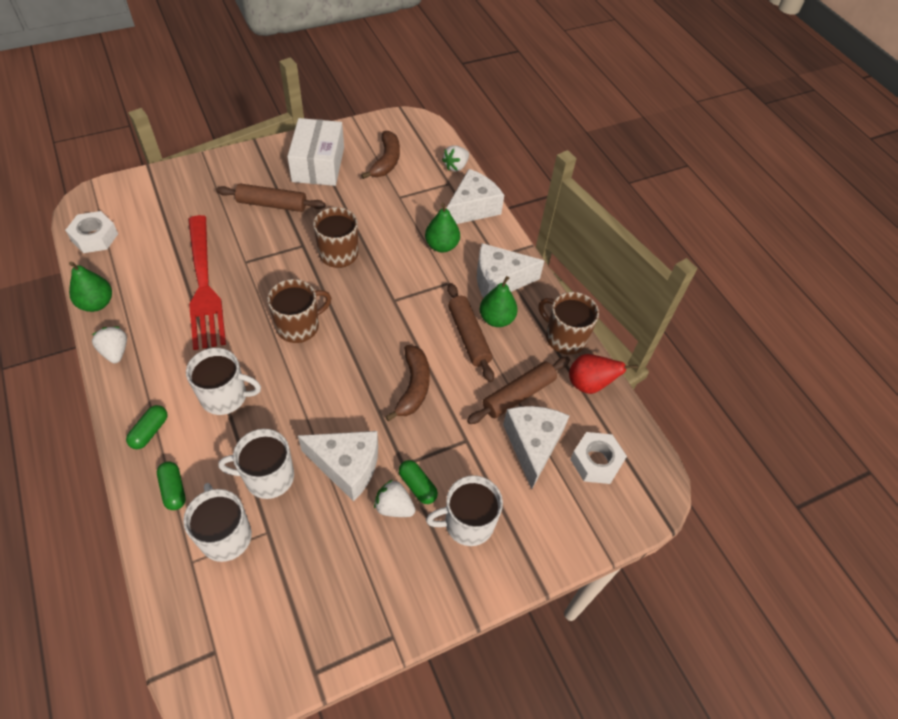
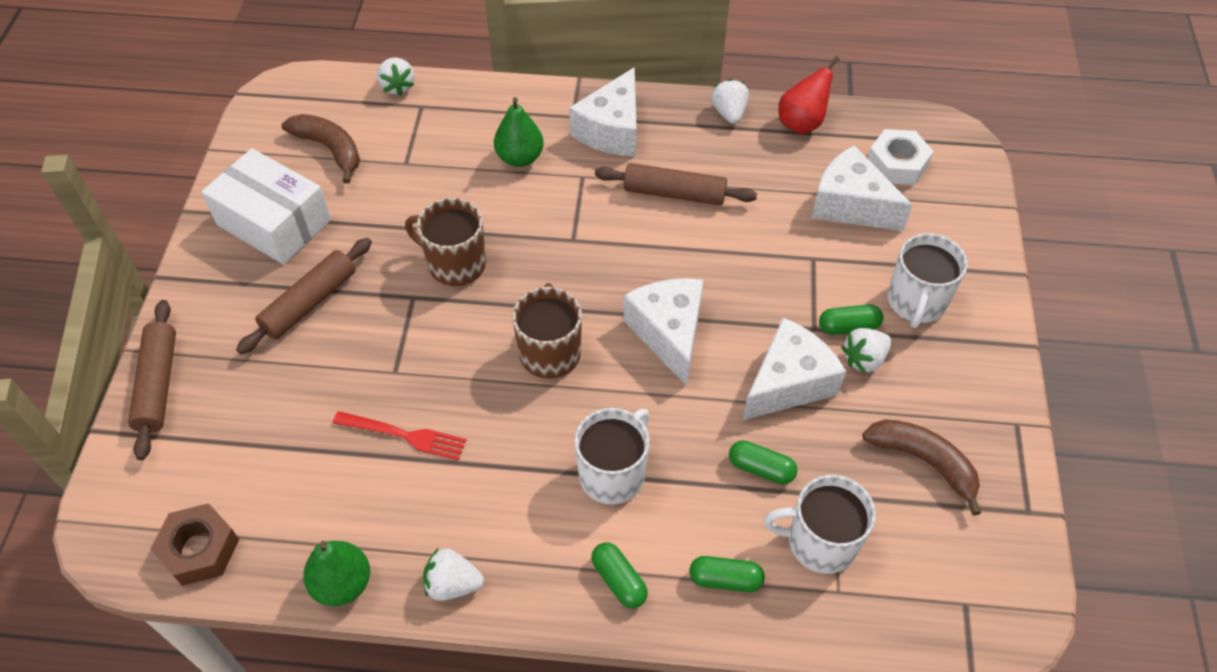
camera: 55 degrees left, 0 degrees up
white nut [65,211,118,253] -> brown nut [151,503,239,586]
red fork [188,215,226,350] -> red fork [333,411,467,460], size x0.50
white mug [218,429,294,499] -> green capsule [729,440,797,484]
brown banana [385,345,430,421] -> brown banana moved to [862,419,981,516]
white cheese [447,169,504,224] -> white cheese moved to [623,278,704,386]
brown rolling pin [467,357,570,424] -> brown rolling pin moved to [128,300,176,460]
green pear [480,276,518,327] -> none
brown mug [539,292,599,355] -> white strawberry [711,79,749,124]

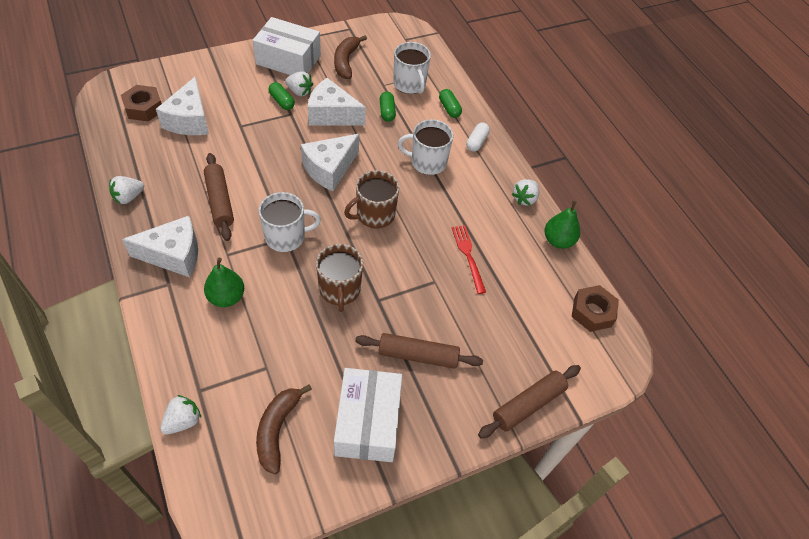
camera: 125 degrees left, 0 degrees up
white strawberry [423,548,484,601] -> white strawberry turned 60 degrees clockwise [512,179,539,206]
green capsule [591,542,648,608] -> white capsule [466,122,490,152]
red pear [778,56,839,134] -> none
white nut [868,129,933,185] -> brown nut [121,85,162,122]
white mug [888,233,967,328] -> white mug moved to [259,192,321,252]
none -> white box [253,17,321,75]

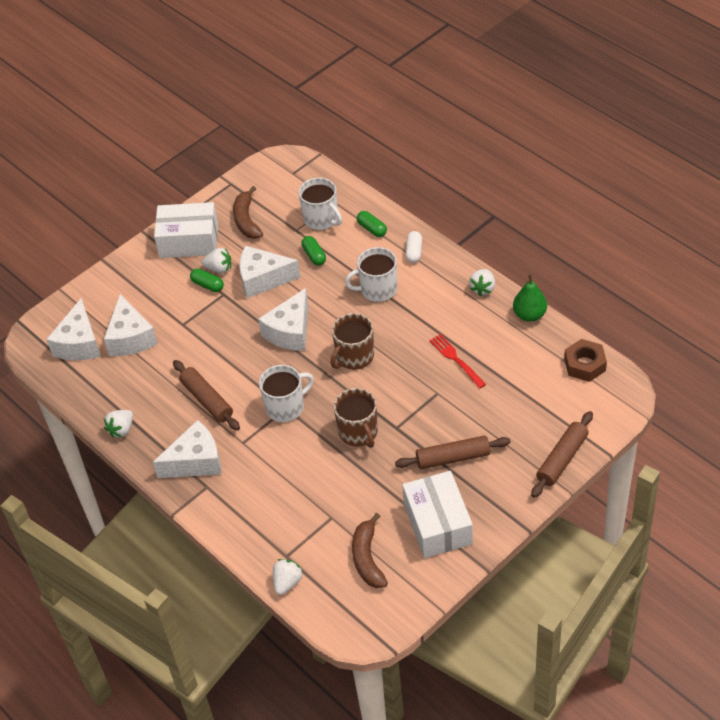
camera: 10 degrees left, 5 degrees down
brown nut [121,85,162,122] -> white cheese [46,298,101,360]
green pear [204,258,244,307] -> none

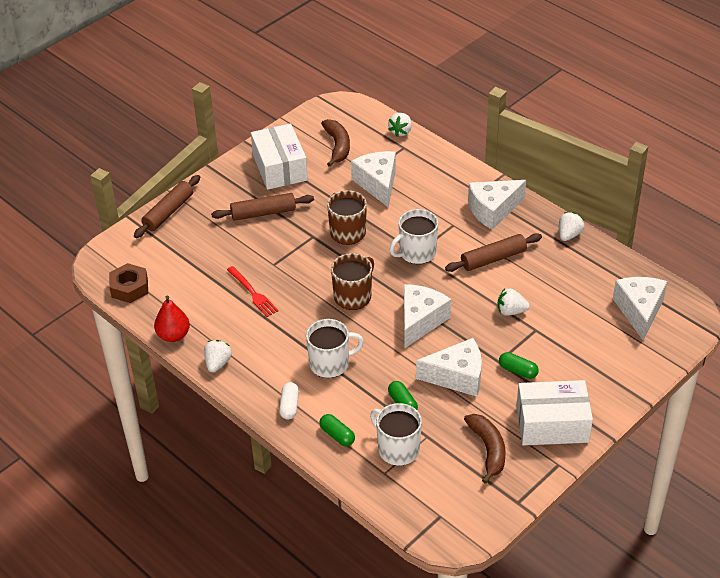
camera: 175 degrees right, 5 degrees down
white cheese [104,294,158,356] -> white cheese moved to [351,151,396,208]
brown rolling pin [173,360,240,430] -> brown rolling pin turned 75 degrees counterclockwise [445,233,542,272]
white strawberry [202,248,231,273] -> white strawberry moved to [498,289,530,316]
green pear [513,274,547,322] -> red pear [154,296,190,342]

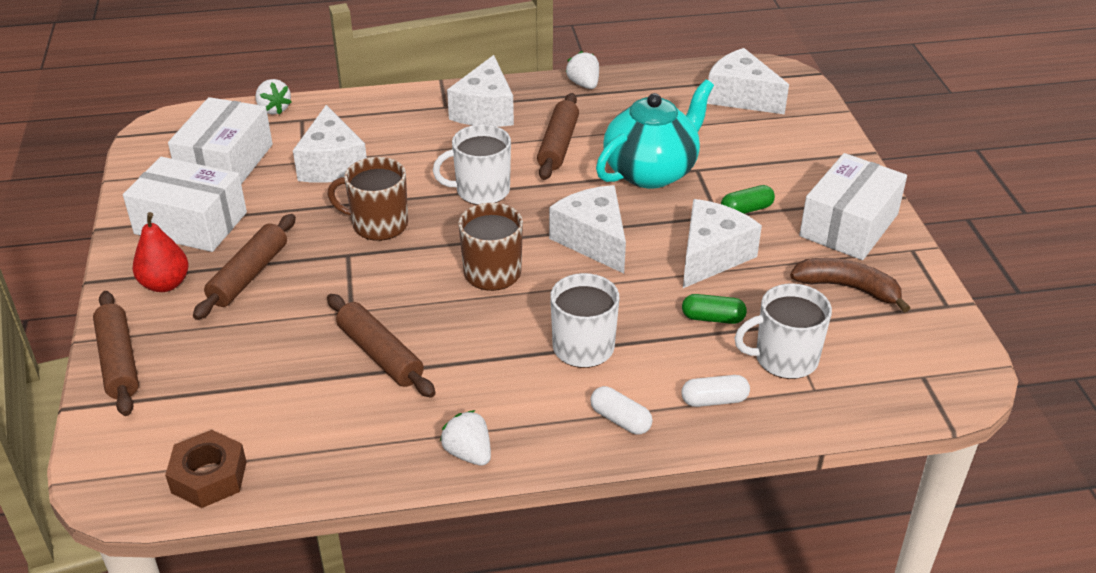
camera: 55 degrees left, 5 degrees down
red pear [154,296,190,342] -> red pear moved to [132,212,189,292]
red fork [227,266,278,317] -> brown rolling pin [327,294,436,398]
green capsule [319,414,355,446] -> white capsule [681,375,750,407]
brown banana [321,119,350,167] -> white box [168,97,273,184]
white cheese [351,151,396,208] -> white cheese turned 120 degrees counterclockwise [293,105,367,183]
white mug [390,209,438,264] -> white mug turned 75 degrees clockwise [433,124,511,205]
white strawberry [498,289,530,316] -> turquoise teapot [596,79,714,189]

